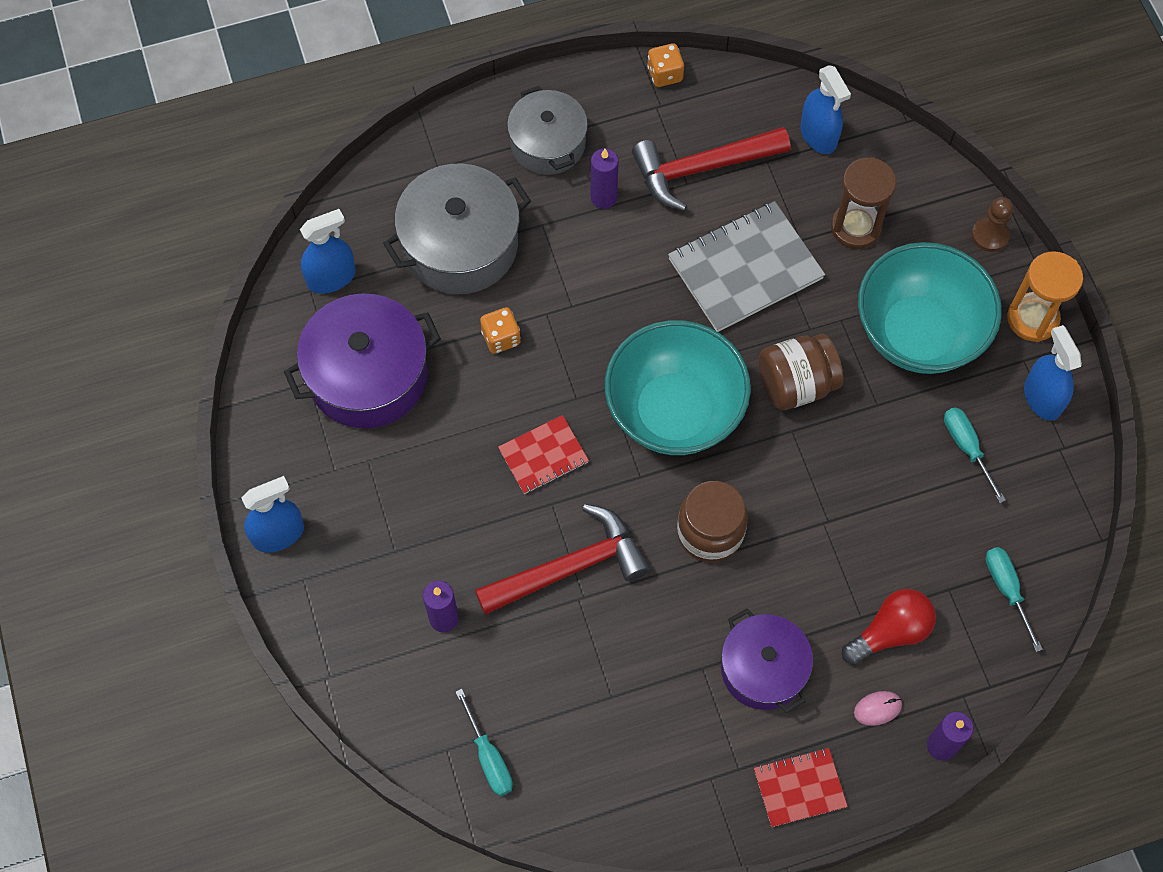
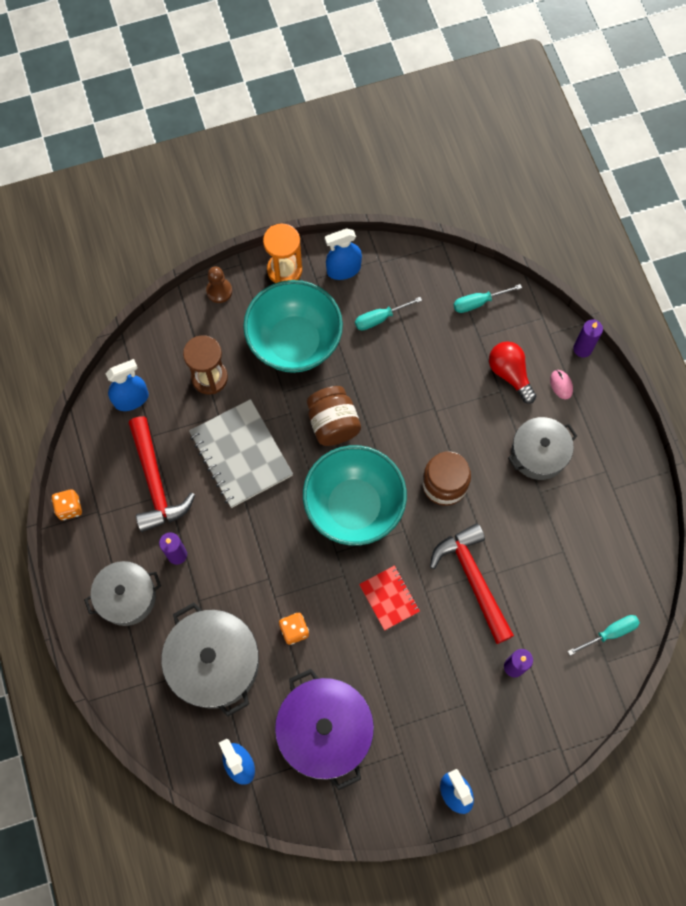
camera: 90 degrees left, 5 degrees up
purple pot [721,608,813,713] -> grey pot [508,417,577,480]
red notebook [754,748,848,827] -> none

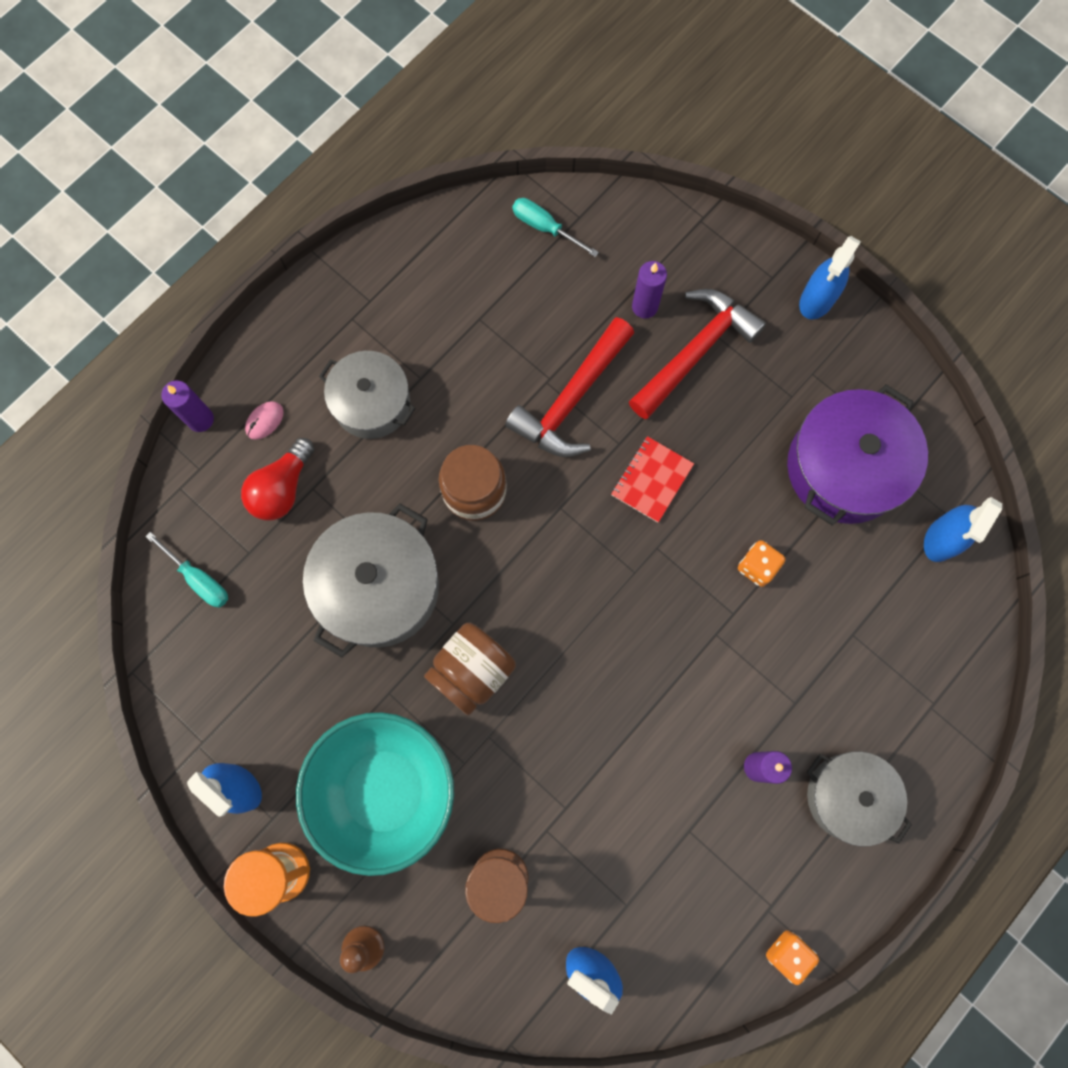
camera: 120 degrees left, 5 degrees up
red hammer [129,416,195,532] -> red hammer moved to [629,289,766,419]
grey pot [161,603,259,717] -> grey pot moved to [303,503,439,657]
grey notebook [189,399,293,508] -> none
turquoise bowl [303,445,407,546] -> none
turquoise screwdriver [355,297,422,331] -> none

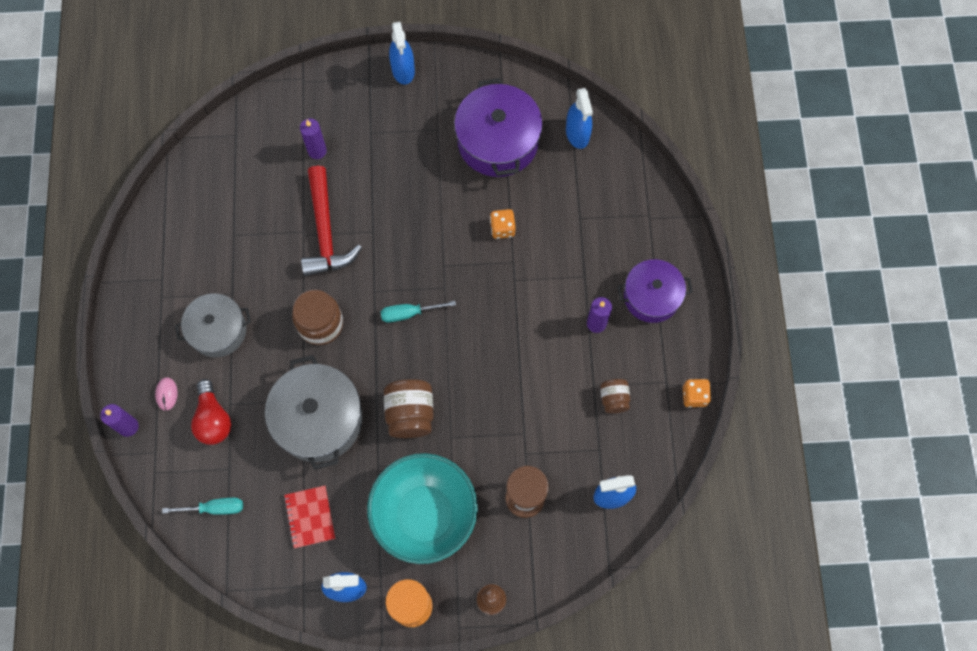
camera: 45 degrees left, 5 degrees down
turquoise screwdriver [512,198,599,257] -> turquoise screwdriver moved to [381,301,456,322]
red notebook [611,436,694,523] -> red notebook moved to [284,486,335,548]
red hammer [629,289,766,419] -> none
grey pot [807,751,912,847] -> purple pot [617,259,693,323]
none -> brown jar [600,379,630,413]

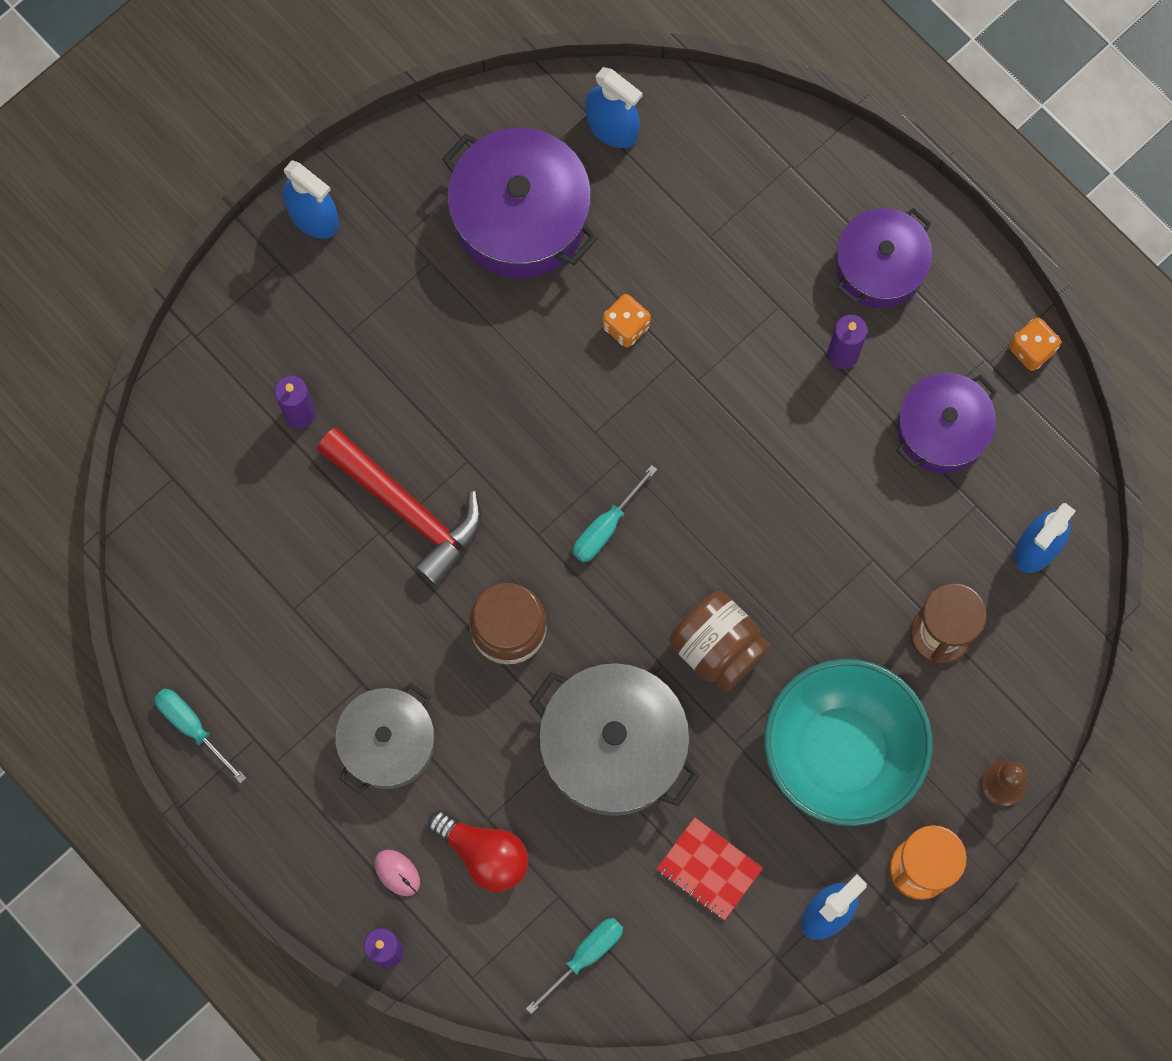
camera: 40 degrees left, 5 degrees up
brown jar [600,379,630,413] -> purple pot [897,373,997,473]
none -> turquoise screwdriver [155,688,246,783]

